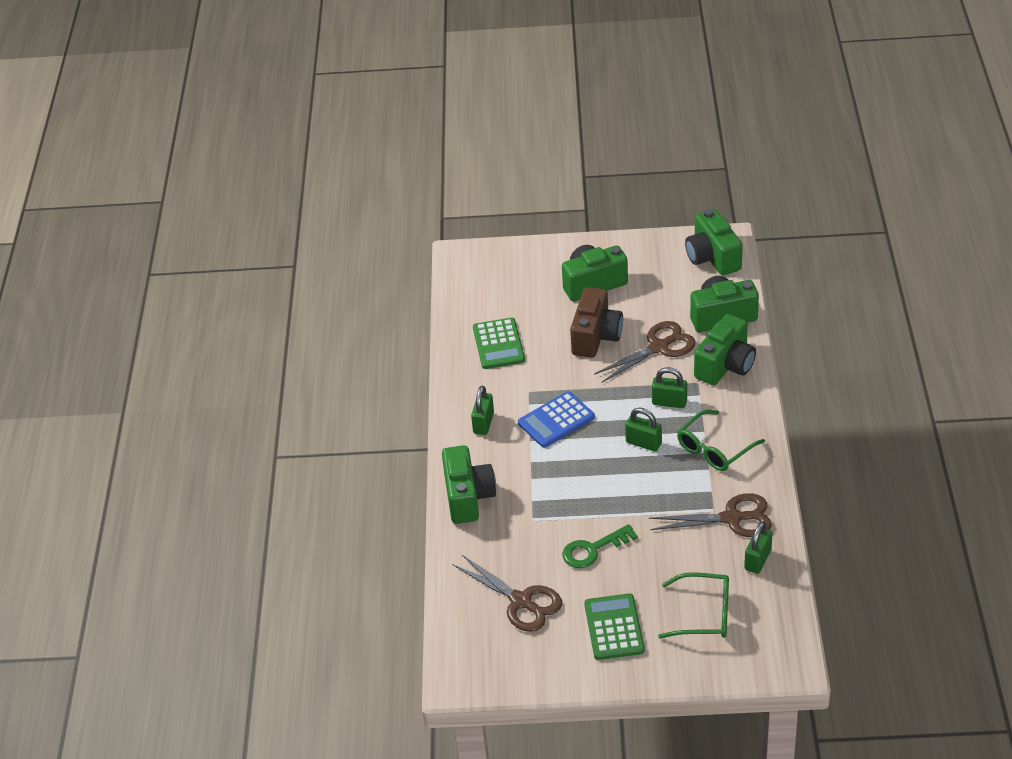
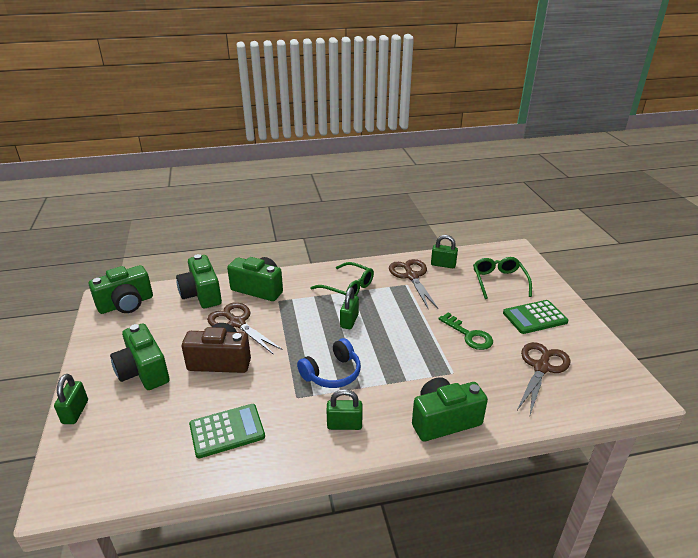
camera: 105 degrees left, 10 degrees down
blue calculator [518,391,595,448] -> blue headphones [297,338,361,388]
green padlock [652,367,687,408] -> green padlock moved to [54,374,88,424]

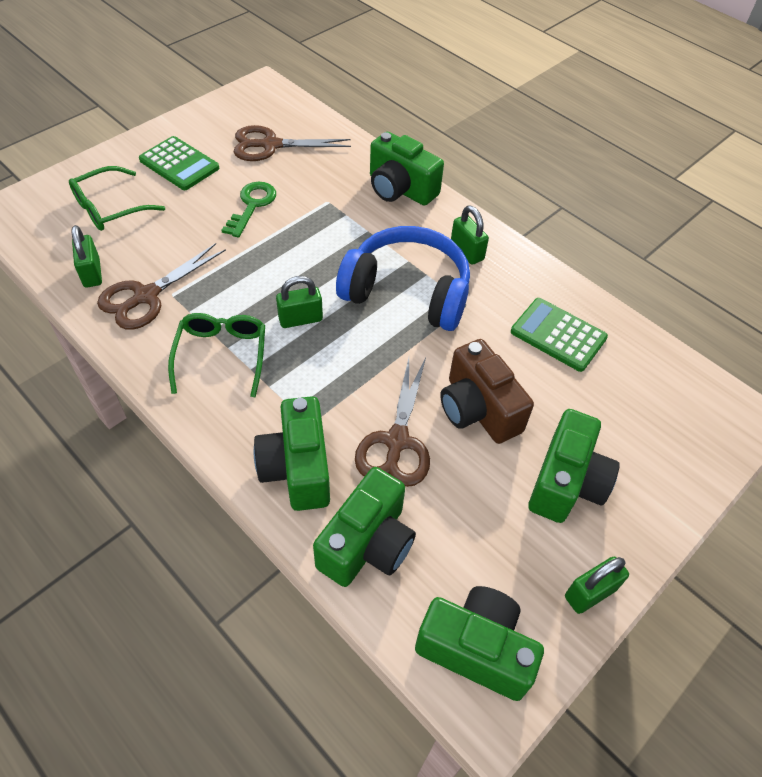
camera: 125 degrees left, 20 degrees up
green padlock [54,374,88,424] -> green padlock moved to [565,557,629,614]
blue headphones [297,338,361,388] -> blue headphones [336,226,470,331], size x1.64

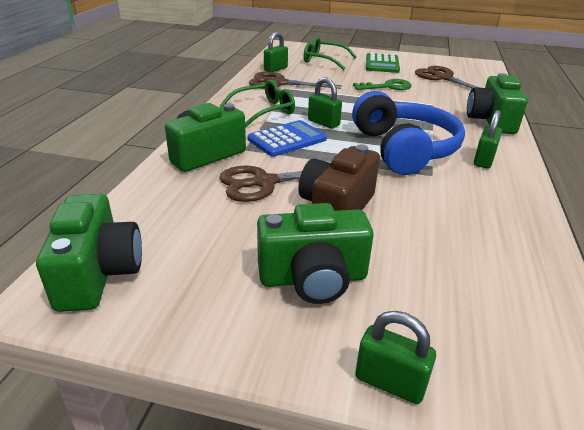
camera: 60 degrees right, 20 degrees down
green camera [313,467,416,587] -> none
green calculator [511,298,608,372] -> none
green padlock [565,557,629,614] -> green padlock moved to [355,311,436,404]
none -> blue calculator [248,120,327,157]

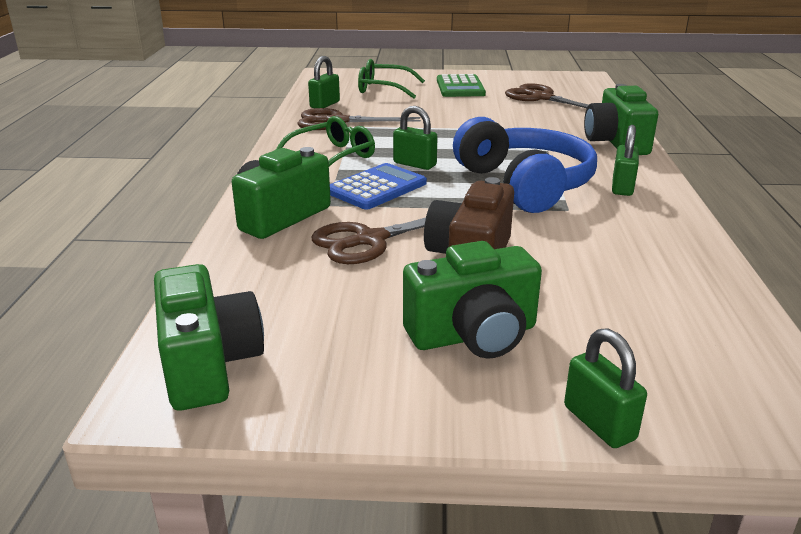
camera: 10 degrees left, 5 degrees down
green key [353,79,412,90] -> none
green padlock [355,311,436,404] -> green padlock turned 45 degrees clockwise [564,328,647,448]

